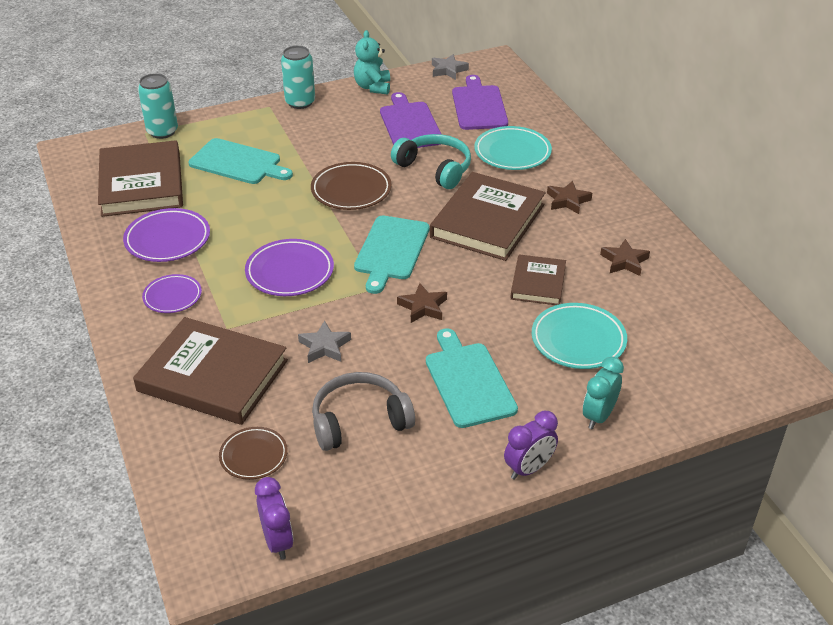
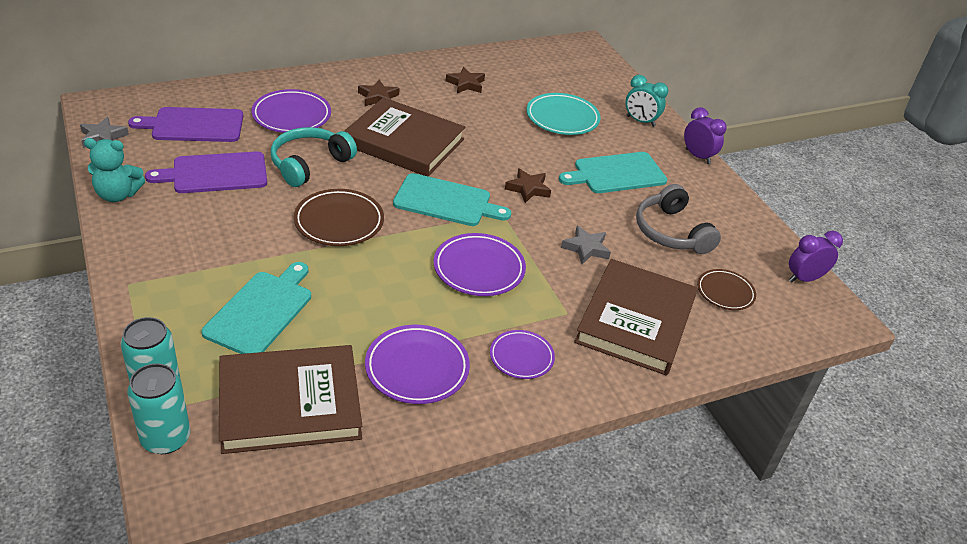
camera: 95 degrees left, 0 degrees up
turquoise can [281,46,315,109] -> turquoise can moved to [127,363,190,454]
turquoise plate [474,126,552,170] -> purple plate [251,89,331,133]
brown book [510,254,566,305] -> none

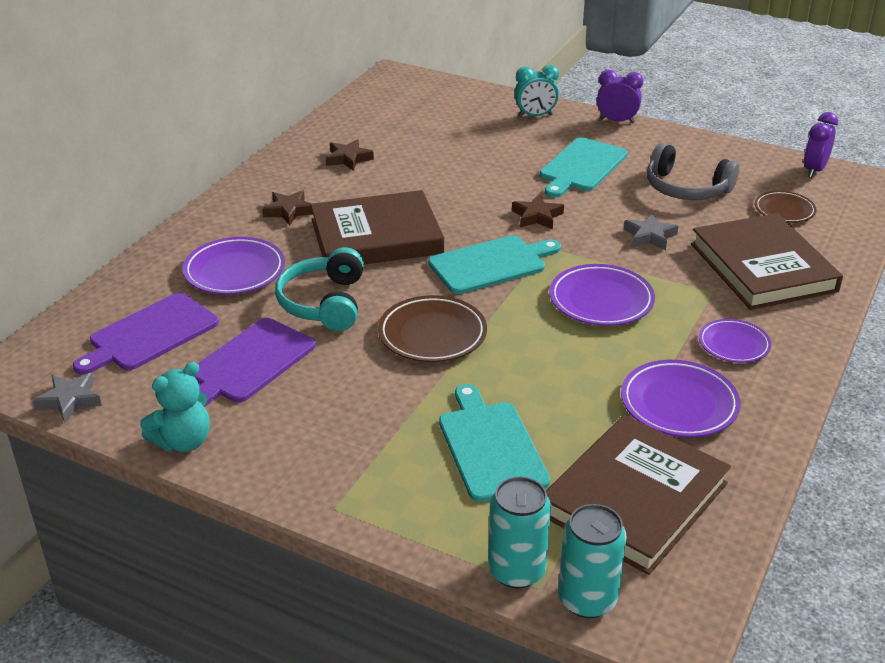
camera: 35 degrees left, 5 degrees down
turquoise plate [526,93,601,135] -> none

